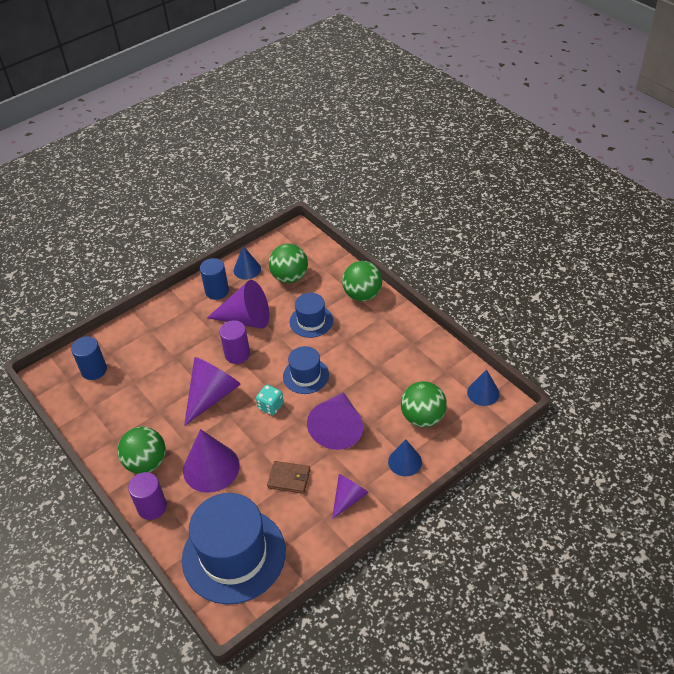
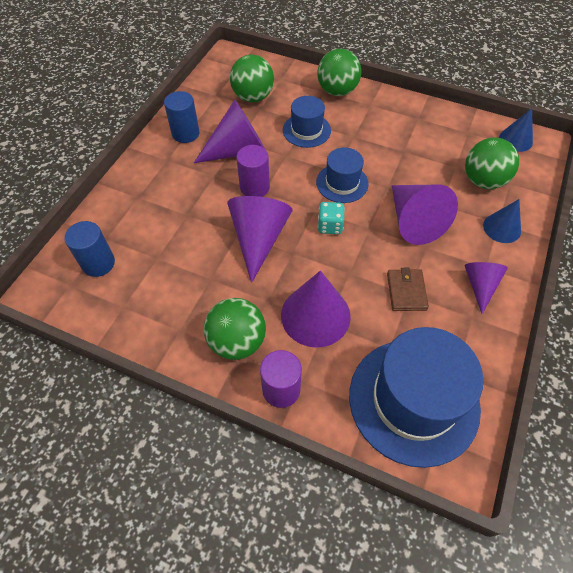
camera: 30 degrees left, 10 degrees up
blue cone [233,246,261,280] -> none
brown wallet [267,461,311,494] -> brown wallet turned 75 degrees counterclockwise [387,268,429,311]

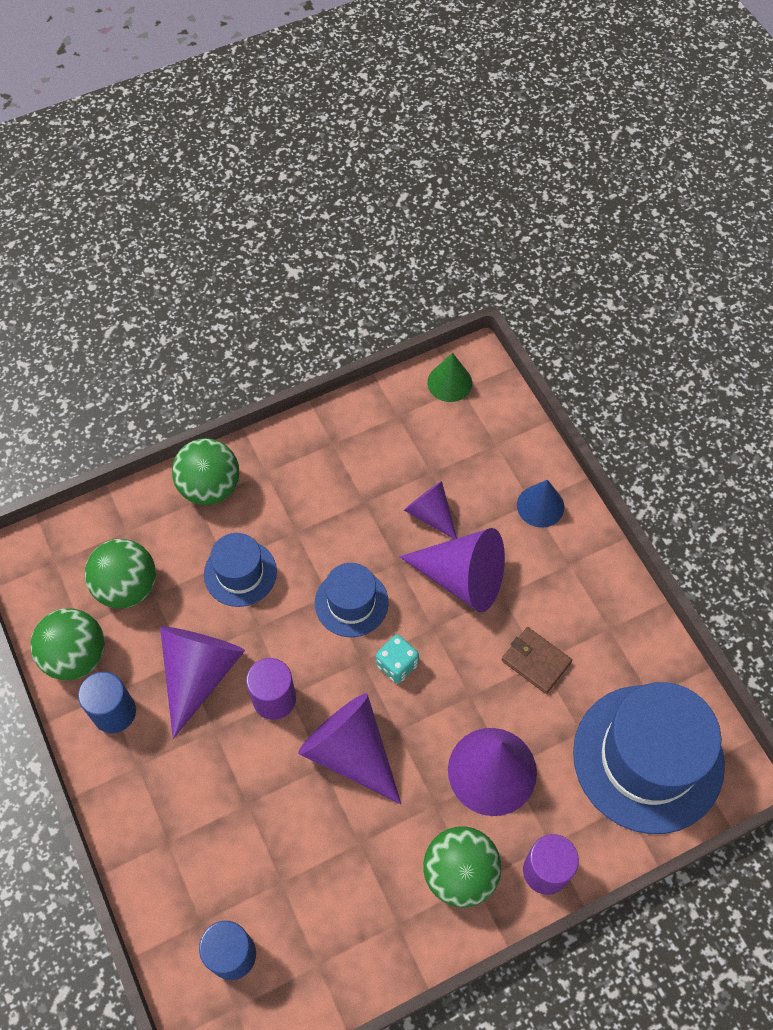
camera: 50 degrees left, 5 degrees up
green ball [465,138,519,189] -> green ball moved to [31,608,105,680]
purple cone [465,262,508,314] -> purple cone moved to [404,481,457,539]
blue cone [499,108,533,152] -> green cone [427,353,472,402]

